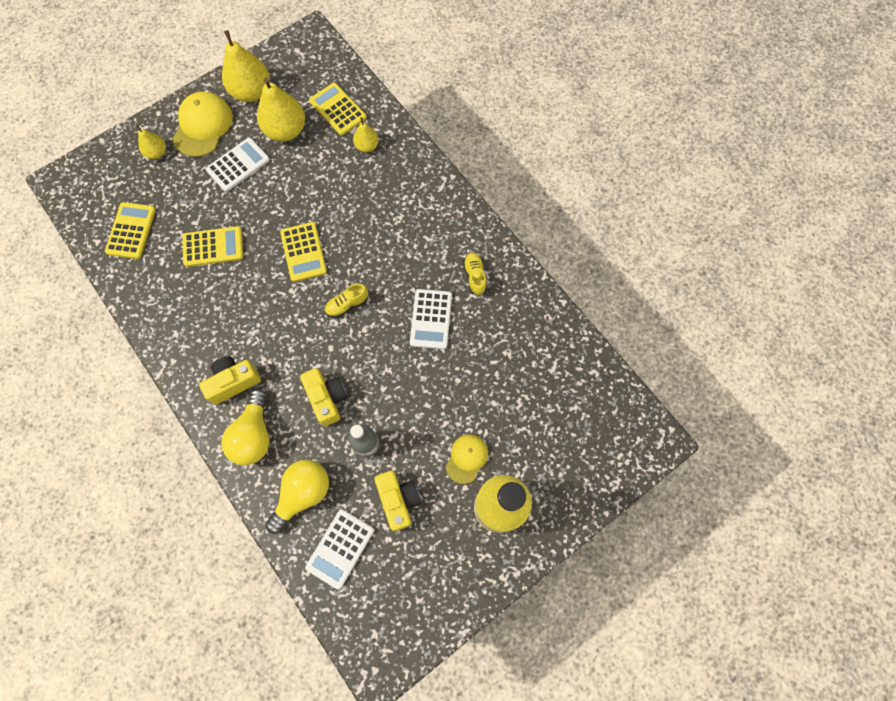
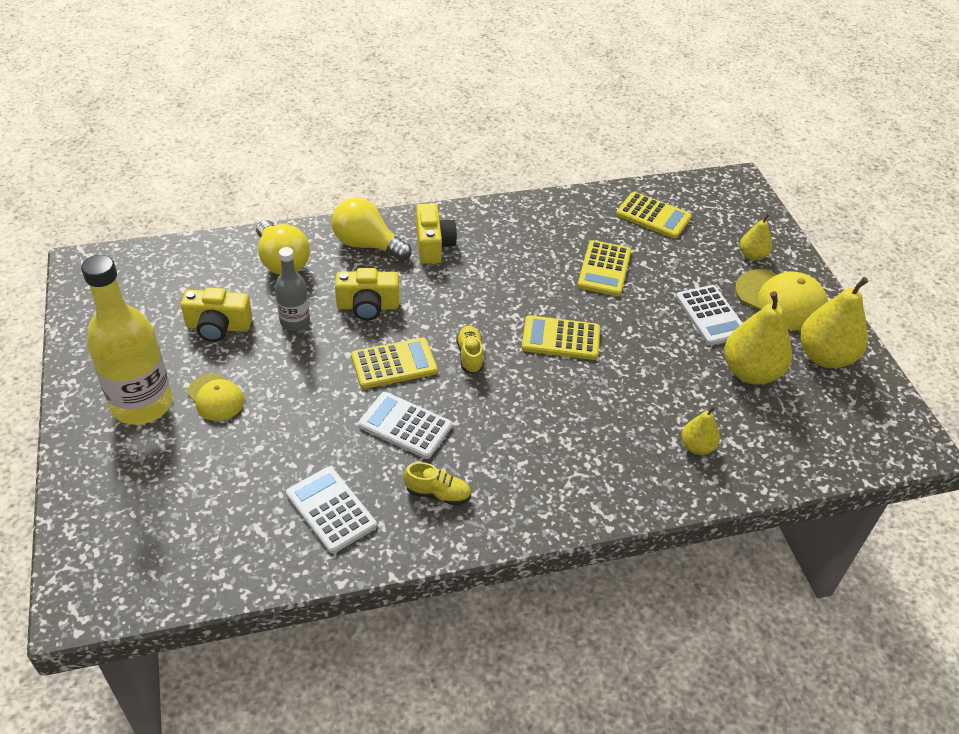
camera: 110 degrees right, 25 degrees down
white calculator [305,509,374,589] -> white calculator moved to [286,466,377,554]
yellow calculator [309,83,367,135] -> yellow calculator moved to [351,338,437,389]

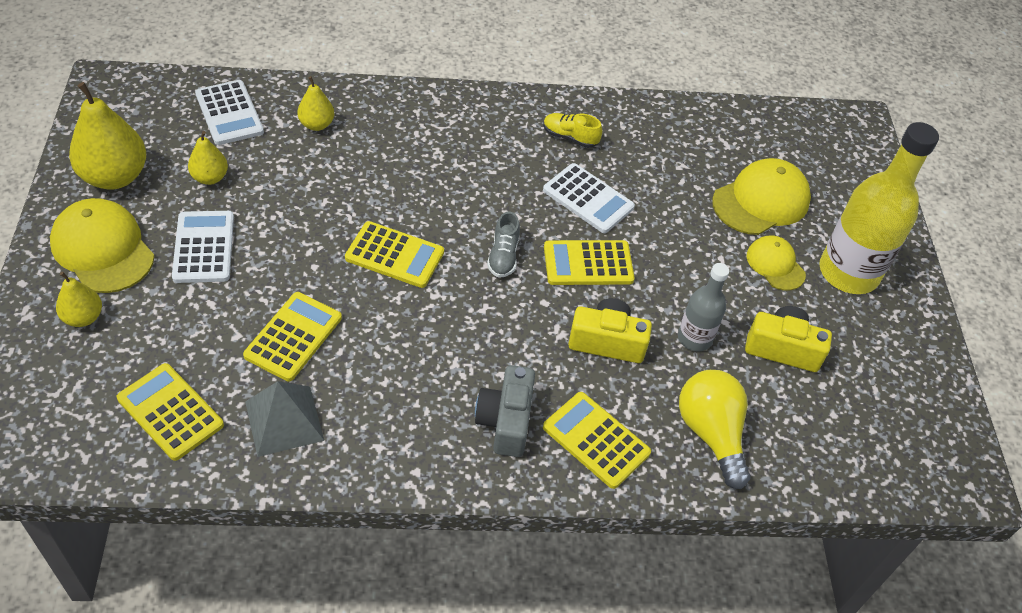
camera: 170 degrees left, 5 degrees up
white calculator [286,466,377,554] -> white calculator moved to [195,80,264,145]
yellow light bulb [332,198,412,261] -> yellow calculator [543,392,651,489]
yellow camera [416,203,457,264] -> grey camera [475,365,535,457]
yellow shoe [456,326,484,374] -> grey shoe [487,212,520,278]
yellow pear [724,291,792,385] -> yellow pear [188,131,228,185], size x0.54
none -> grey pyramid [245,381,324,457]
none -> yellow cap [712,158,811,235]

